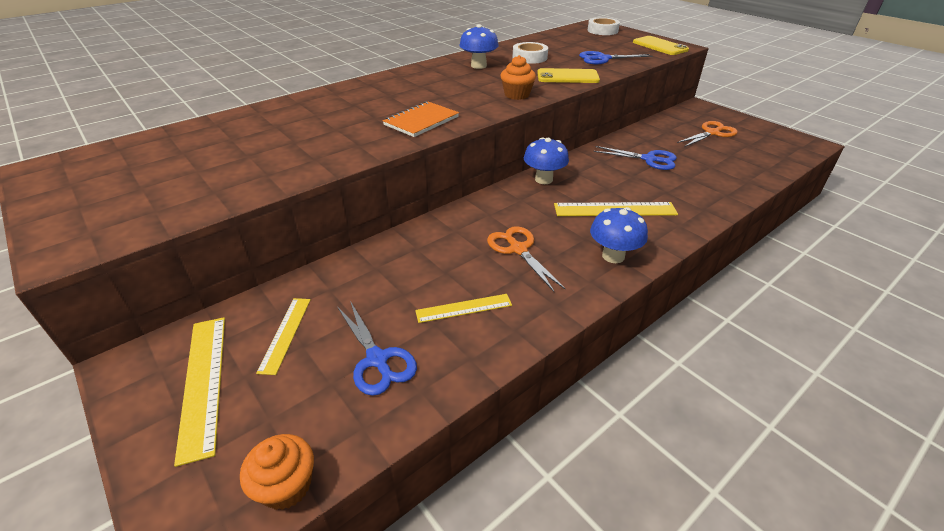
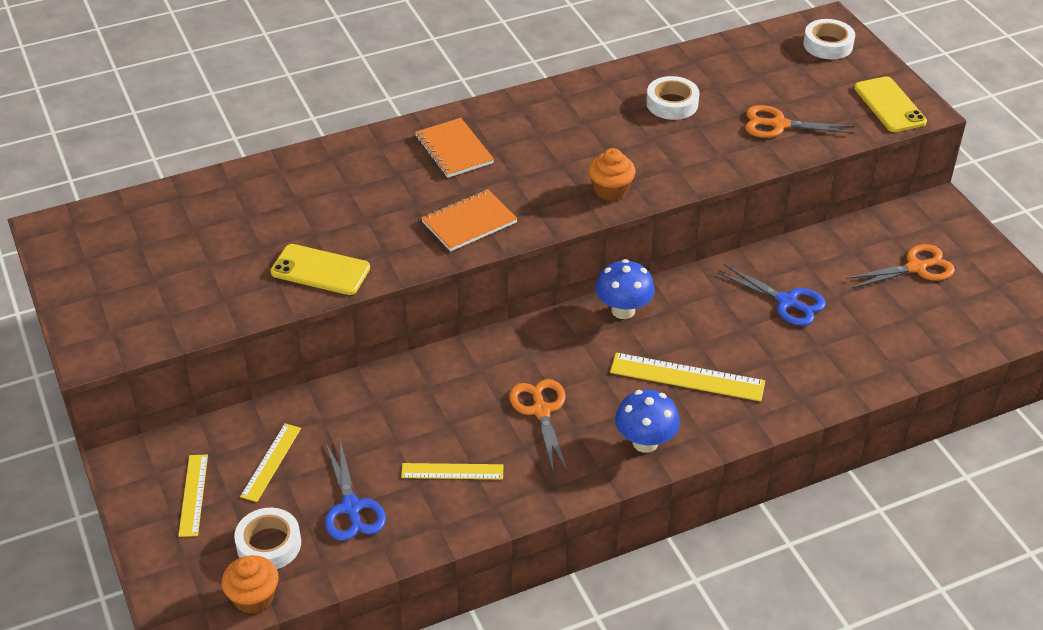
camera: 15 degrees right, 5 degrees up
yellow ruler [174,317,225,467] -> yellow ruler [178,454,208,537], size x0.63
blue mushroom [460,24,499,69] -> none
yellow phone [537,68,600,83] -> yellow phone moved to [271,244,370,295]
blue scissors [579,51,653,64] -> orange scissors [745,105,855,138]
none -> white tape [234,508,301,569]
none -> orange notebook [415,118,494,178]

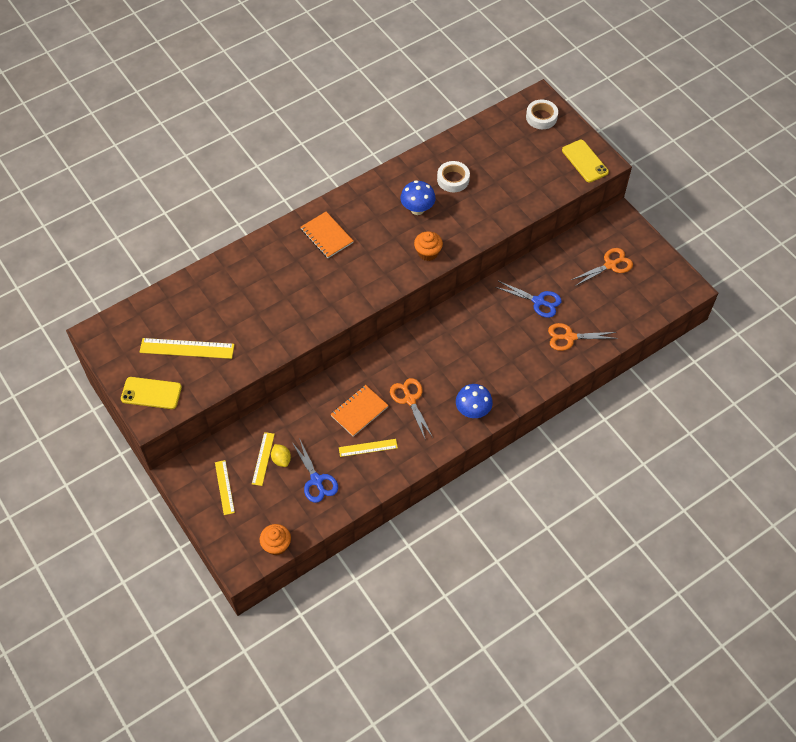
camera: 10 degrees left, 15 degrees up
white tape [234,508,301,569] -> none
yellow phone [271,244,370,295] -> yellow phone moved to [121,377,182,409]
orange notebook [421,189,518,252] -> orange notebook moved to [330,385,389,437]
blue mushroom [595,259,655,319] -> blue mushroom moved to [400,180,436,215]
yellow ruler [610,353,765,402] -> yellow ruler moved to [139,338,235,359]
orange scissors [745,105,855,138] -> orange scissors moved to [548,323,618,351]
none -> yellow lemon [271,444,291,467]

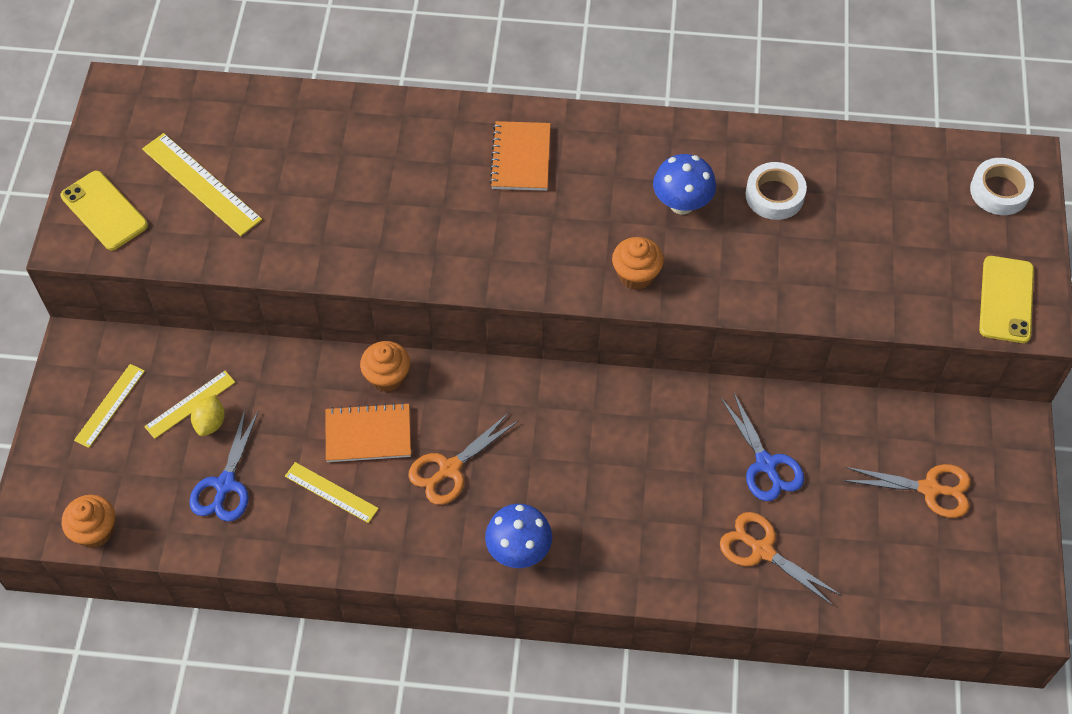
camera: 40 degrees right, 0 degrees up
orange scissors [390,378,433,441] -> orange scissors turned 150 degrees counterclockwise [408,413,518,505]
none -> orange cupcake [360,341,410,392]

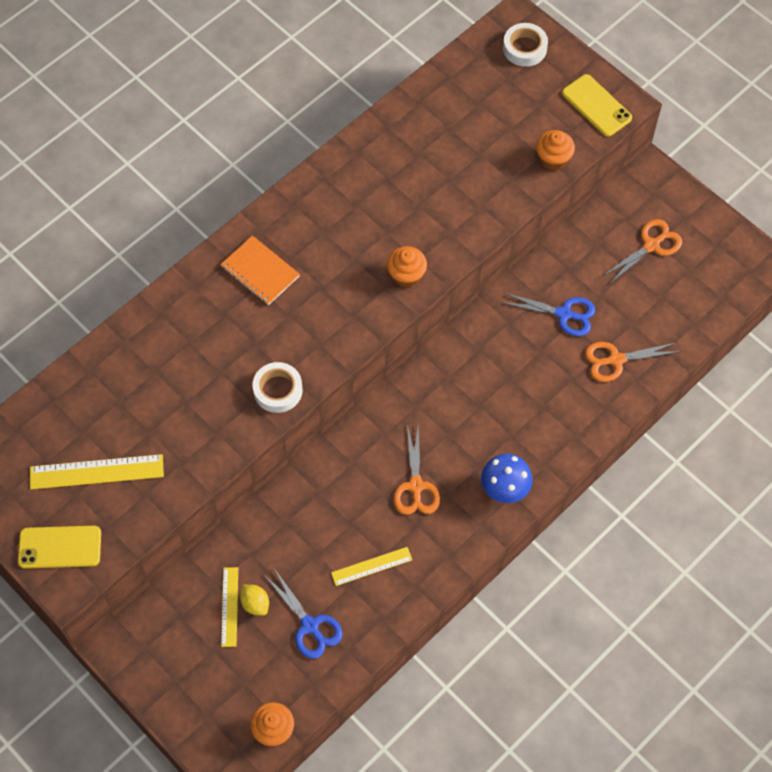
camera: 50 degrees left, 5 degrees up
yellow ruler [74,364,145,448] -> none
orange notebook [325,402,411,462] -> none
orange cupcake [360,341,410,392] -> orange cupcake moved to [536,130,575,170]
blue mushroom [653,154,716,215] -> none
white tape [746,162,807,220] -> white tape moved to [252,362,303,413]

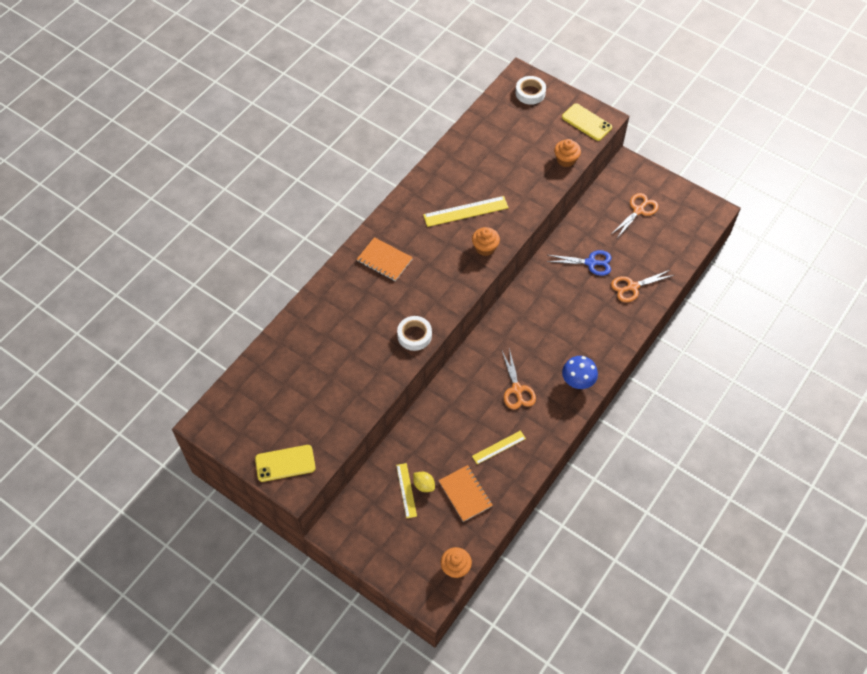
camera: 10 degrees left, 5 degrees down
yellow ruler [30,454,164,490] -> yellow ruler moved to [423,196,509,227]
blue scissors [265,568,343,659] -> orange notebook [439,465,493,522]

